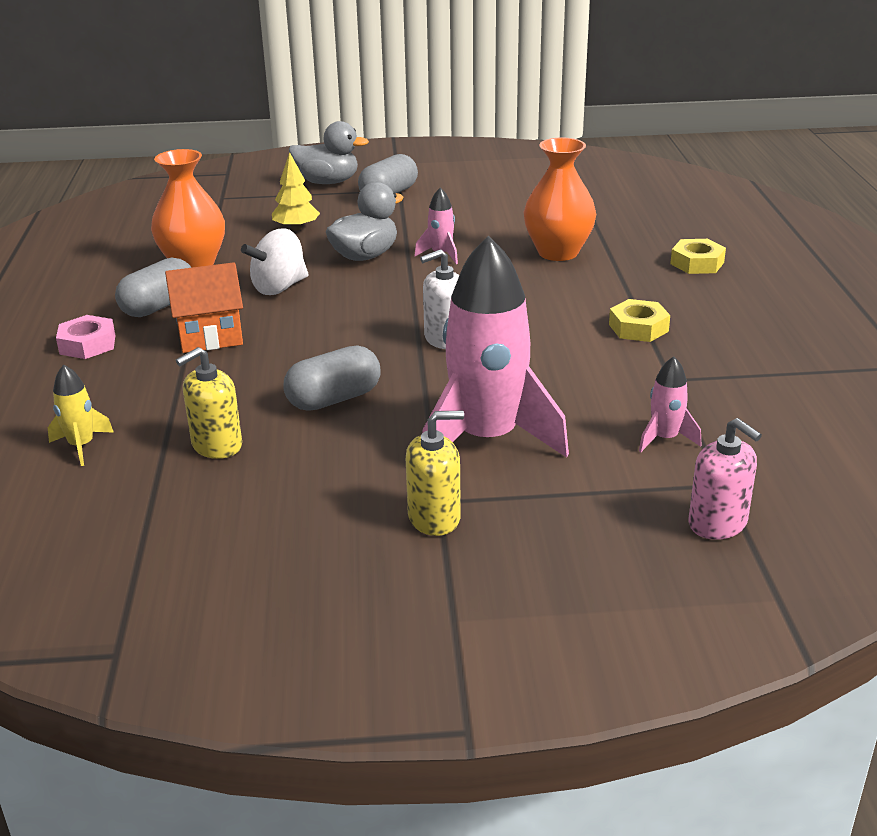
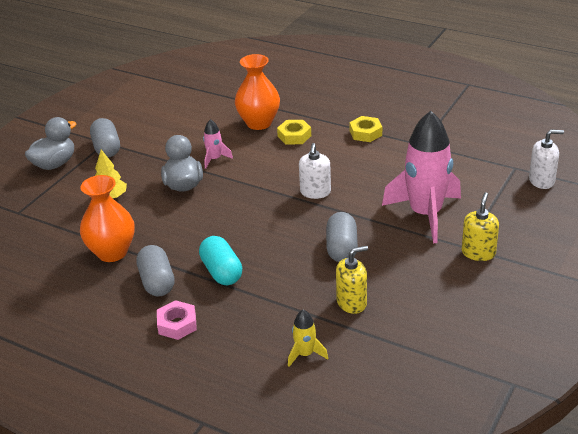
camera: 55 degrees left, 5 degrees up
orange house [165,262,243,353] -> turquoise capsule [199,236,242,285]
yellow soap dispenser [176,347,242,459] -> yellow soap dispenser turned 105 degrees counterclockwise [336,246,368,314]
white spinning top [241,228,309,295] -> none
pink rocket [639,356,701,452] -> none
yellow nut [670,239,726,274] -> yellow nut moved to [277,120,311,145]
pink soap dispenser [688,418,762,540] -> white soap dispenser [529,130,564,189]

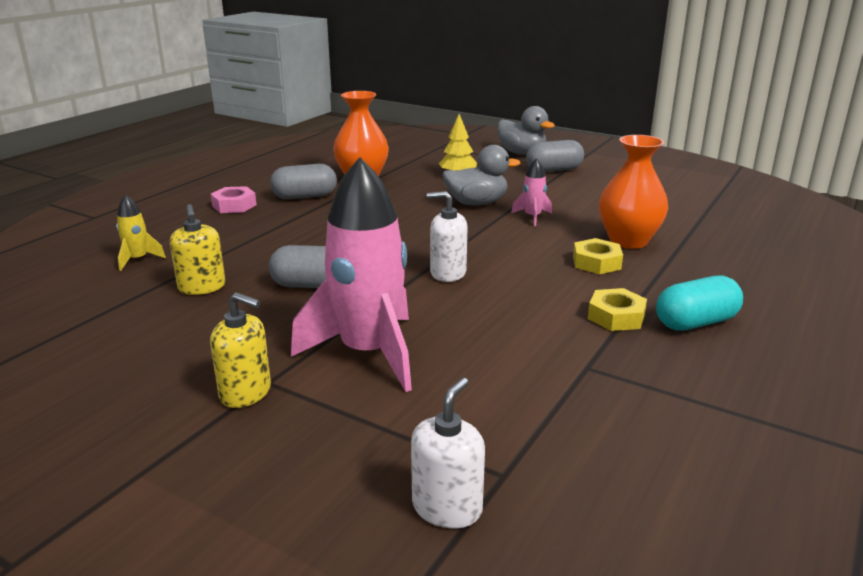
camera: 90 degrees right, 10 degrees down
turquoise capsule [199,236,242,285] -> turquoise capsule moved to [656,275,743,331]
white soap dispenser [529,130,564,189] -> white soap dispenser turned 150 degrees counterclockwise [411,378,485,528]

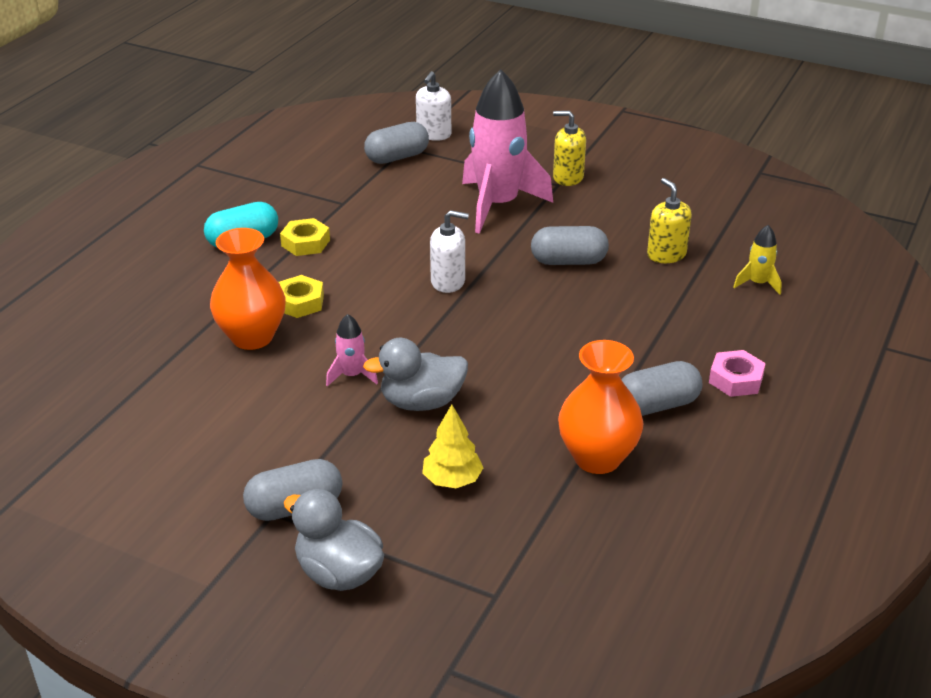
camera: 175 degrees right, 10 degrees up
none -> grey capsule [364,122,429,164]

